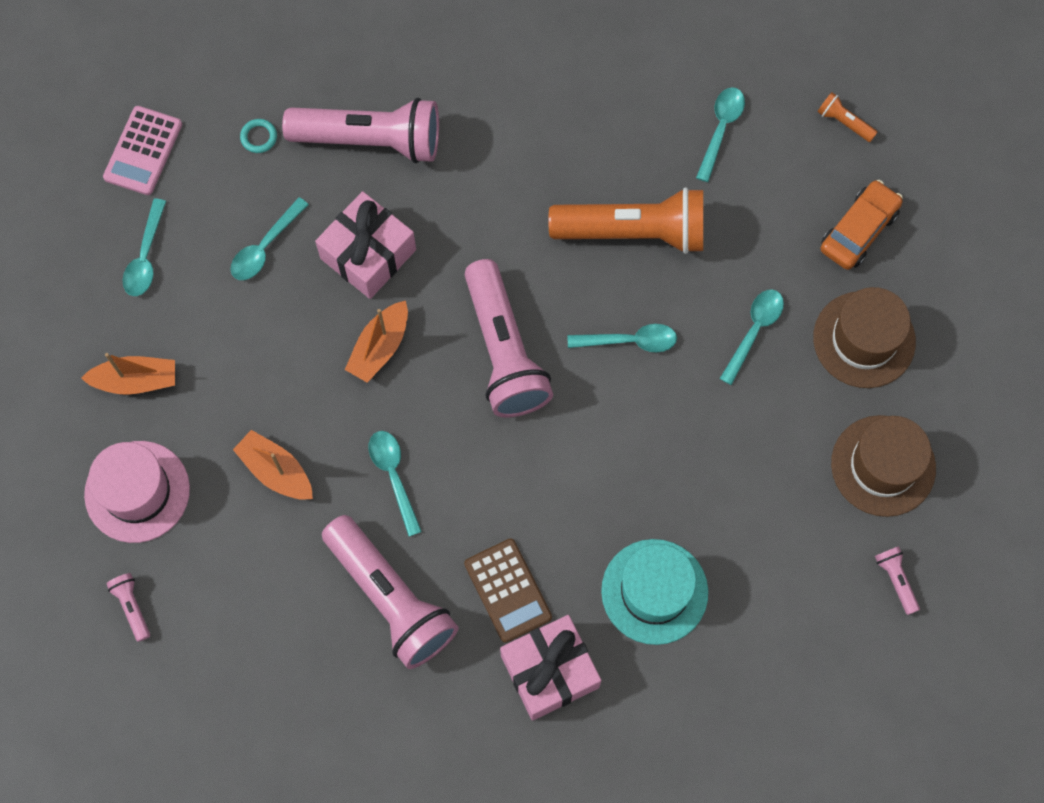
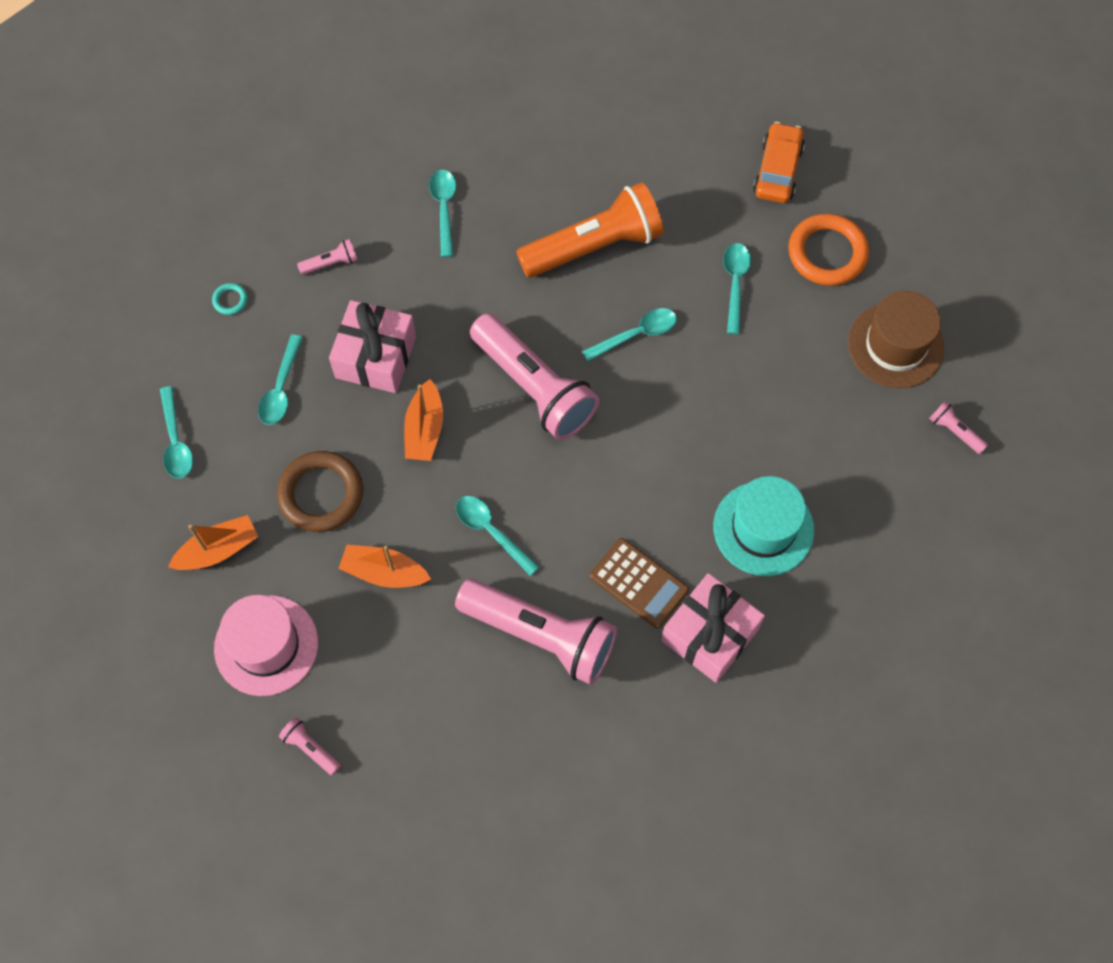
camera: 25 degrees left, 5 degrees down
pink calculator [103,106,182,195] -> none
pink flashlight [282,98,439,163] -> pink flashlight [297,239,358,275], size x0.41
turquoise spoon [696,87,745,182] -> turquoise spoon moved to [429,170,456,257]
brown hat [813,287,916,388] -> orange ring [788,213,869,286]
orange flashlight [817,92,878,142] -> none
none -> brown ring [277,451,363,532]

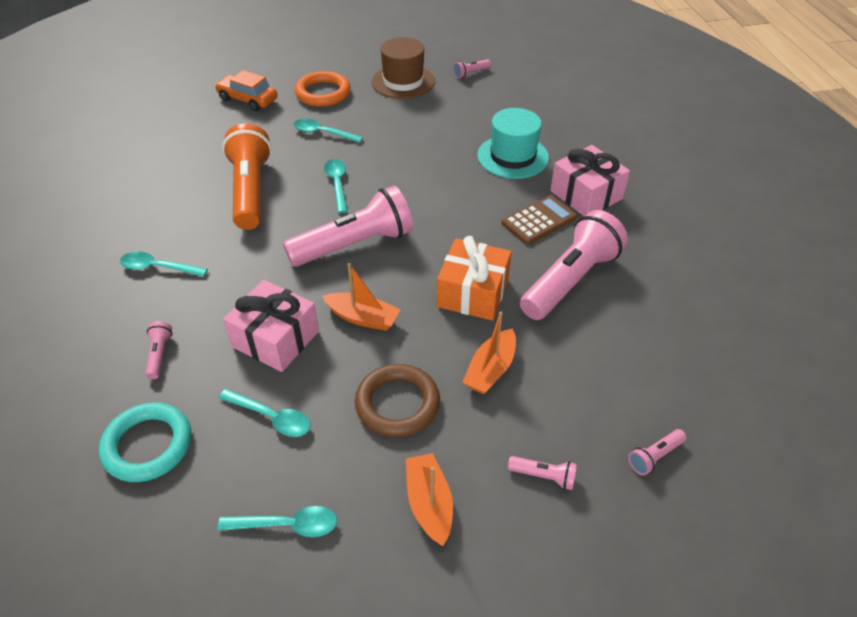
camera: 75 degrees left, 20 degrees down
turquoise ring [212,283,248,315] -> turquoise ring [99,402,191,482], size x2.30
pink hat [214,595,318,696] -> pink flashlight [508,456,577,490]
turquoise spoon [455,496,539,576] -> orange gift [437,236,512,321]

